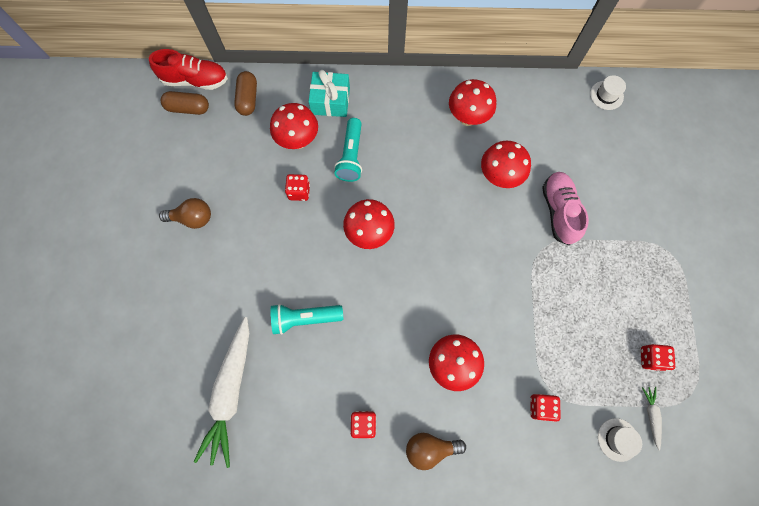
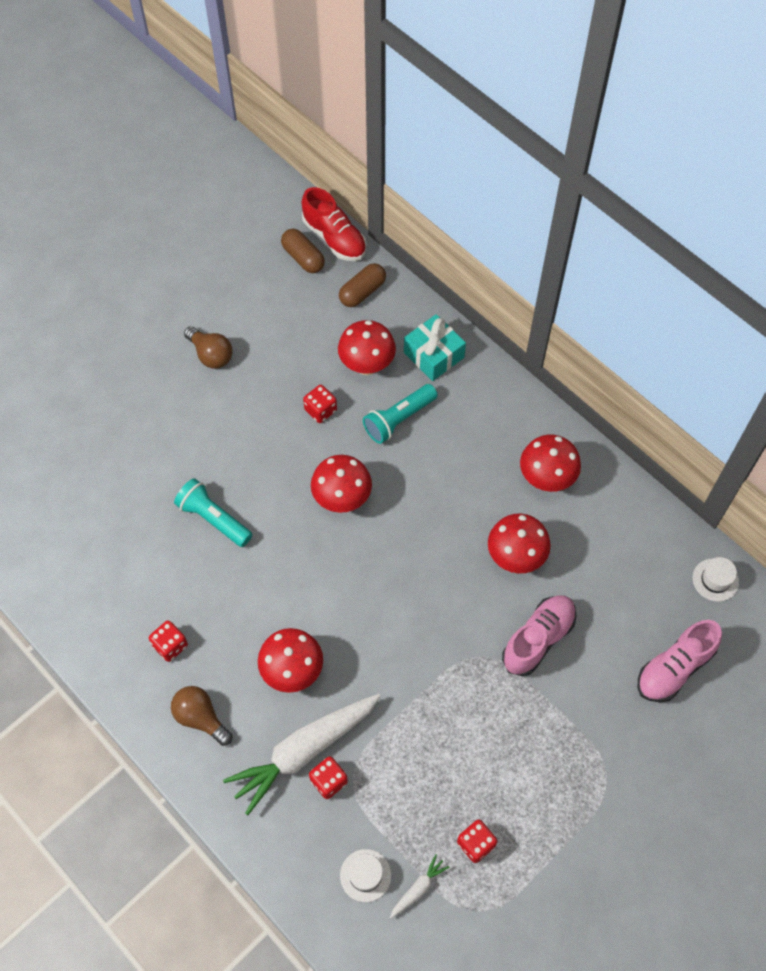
camera: 45 degrees right, 10 degrees down
white carrot [194,317,249,468] -> white carrot moved to [223,694,381,815]
none -> pink shoe [638,620,722,702]

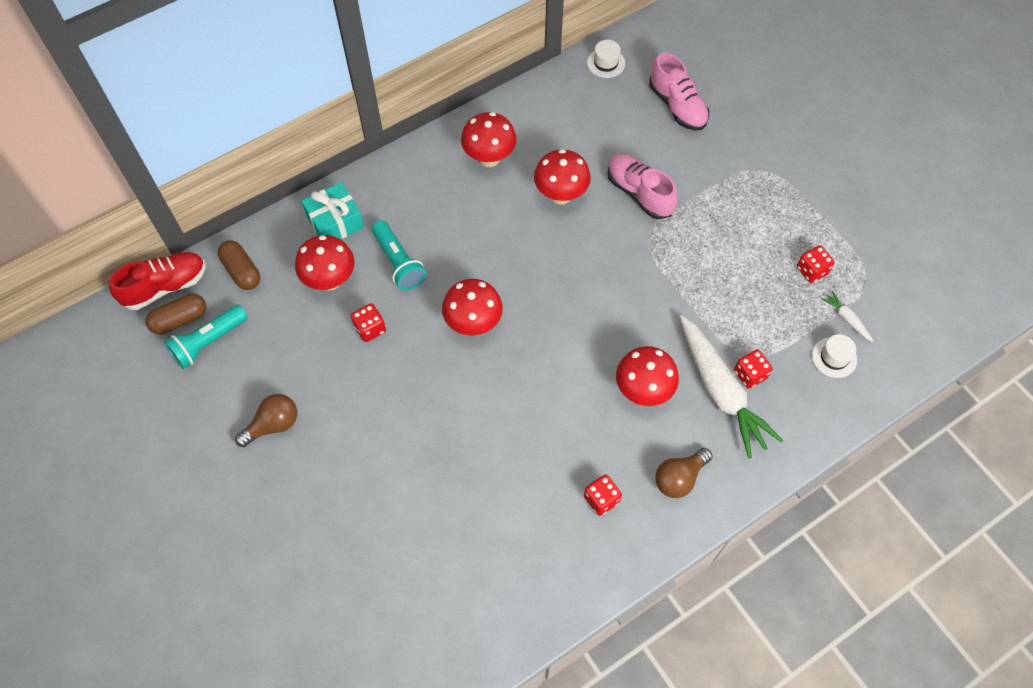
camera: 80 degrees left, 0 degrees up
turquoise flashlight [174,478,252,547] -> turquoise flashlight moved to [164,305,248,369]

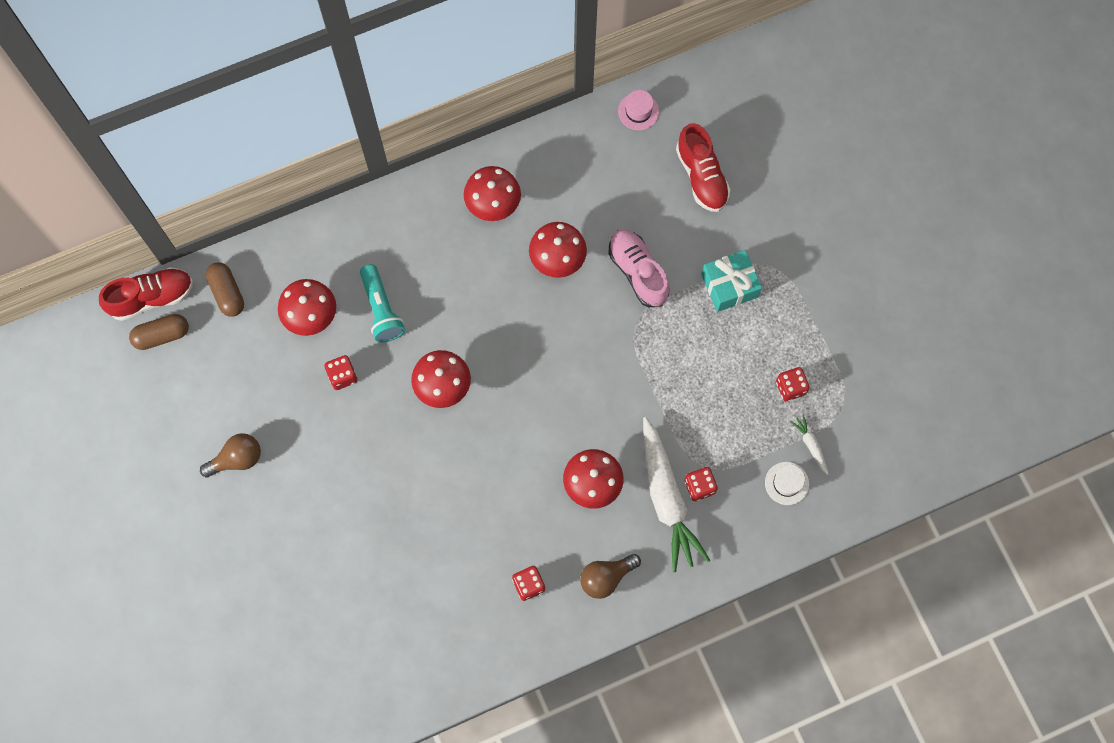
camera: 10 degrees right, 10 degrees up
turquoise flashlight [164,305,248,369] -> none
turquoise gift [302,182,364,239] -> turquoise gift moved to [701,250,762,312]
white hat [587,40,625,78] -> pink hat [618,90,659,130]
pink shoe [649,53,709,131] -> red shoe [676,123,731,212]

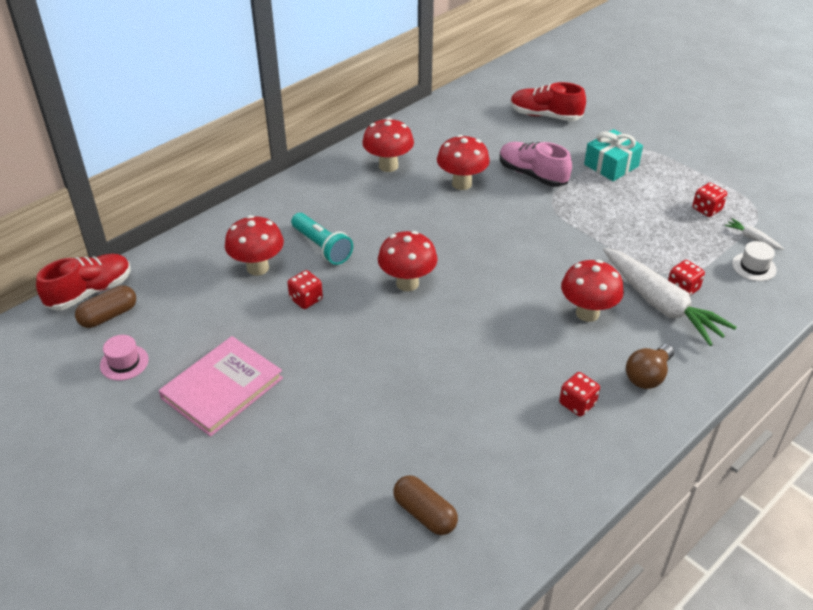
camera: 20 degrees left, 30 degrees down
brown light bulb [200,433,261,478] -> pink book [159,336,283,437]
brown capsule [206,262,244,317] -> brown capsule moved to [393,475,458,535]
pink hat [618,90,659,130] -> pink hat moved to [100,335,149,381]
red shoe [676,123,731,212] -> red shoe turned 150 degrees clockwise [510,82,586,121]

